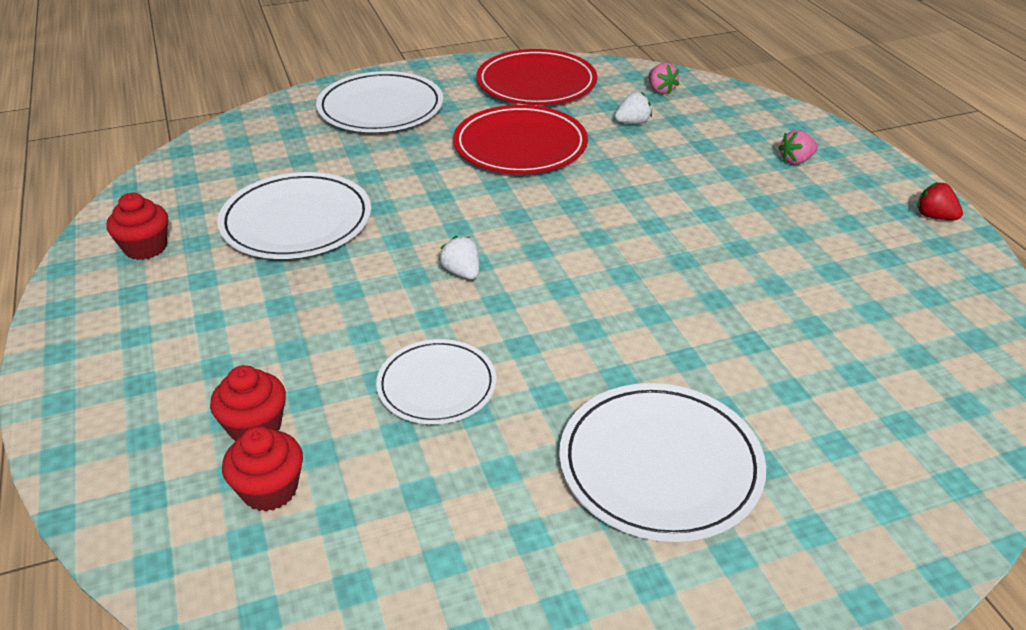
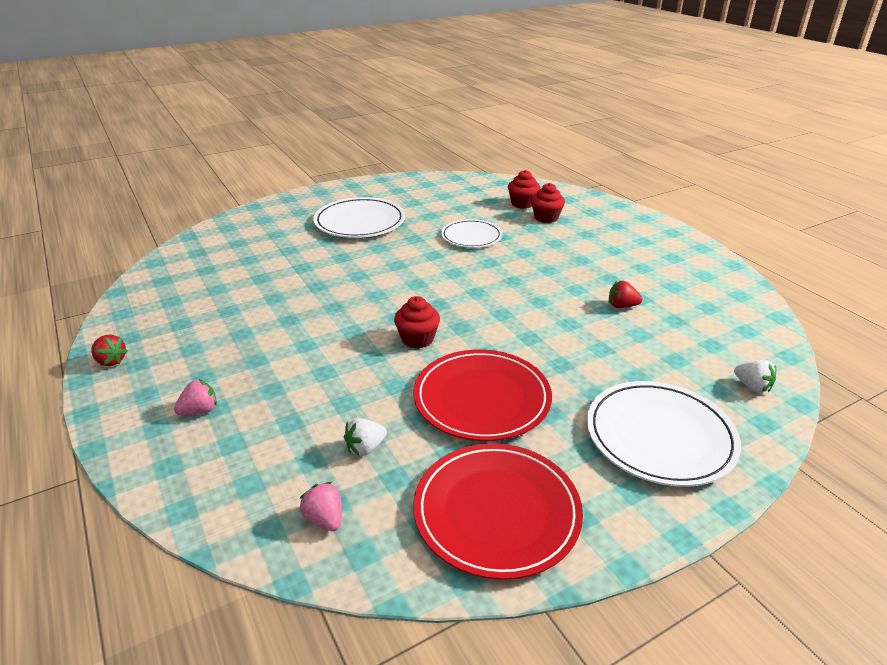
camera: 170 degrees right, 5 degrees down
red cupcake [106,193,168,260] -> red cupcake moved to [394,296,440,349]
white plate [217,172,371,259] -> red strawberry [609,281,642,308]
white strawberry [439,236,479,279] -> white strawberry moved to [734,360,776,393]

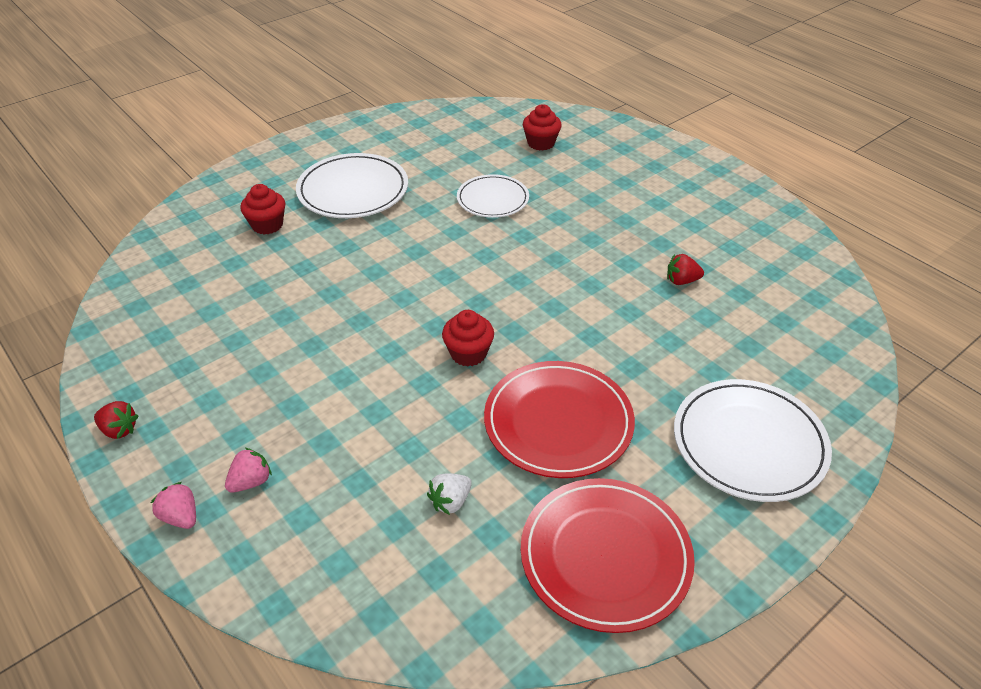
camera: 10 degrees left, 10 degrees up
pink strawberry [300,482,342,531] -> pink strawberry moved to [151,482,196,529]
red cupcake [531,183,565,223] -> red cupcake moved to [240,184,285,235]
white strawberry [734,360,776,393] -> none

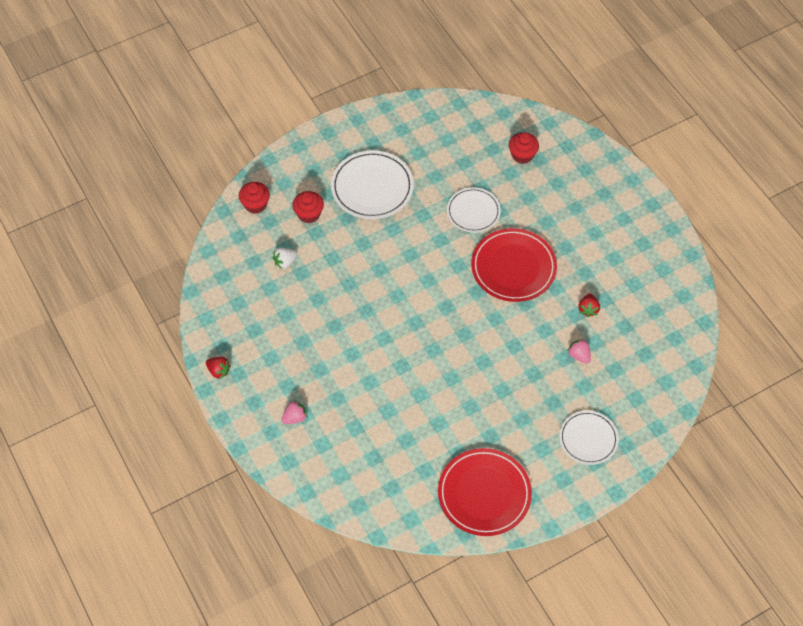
camera: 10 degrees right, 15 degrees up
pink strawberry [151,482,196,529] -> pink strawberry moved to [567,338,591,364]
white strawberry [427,473,472,515] -> white strawberry moved to [273,248,297,269]
red cupcake [442,310,494,366] -> red cupcake moved to [239,182,270,214]
red plate [484,361,635,478] -> red plate moved to [471,228,557,302]
red strawberry [667,254,704,285] -> red strawberry turned 90 degrees counterclockwise [579,294,600,317]
white plate [674,379,832,502] -> white plate [559,411,619,465], size x0.64

